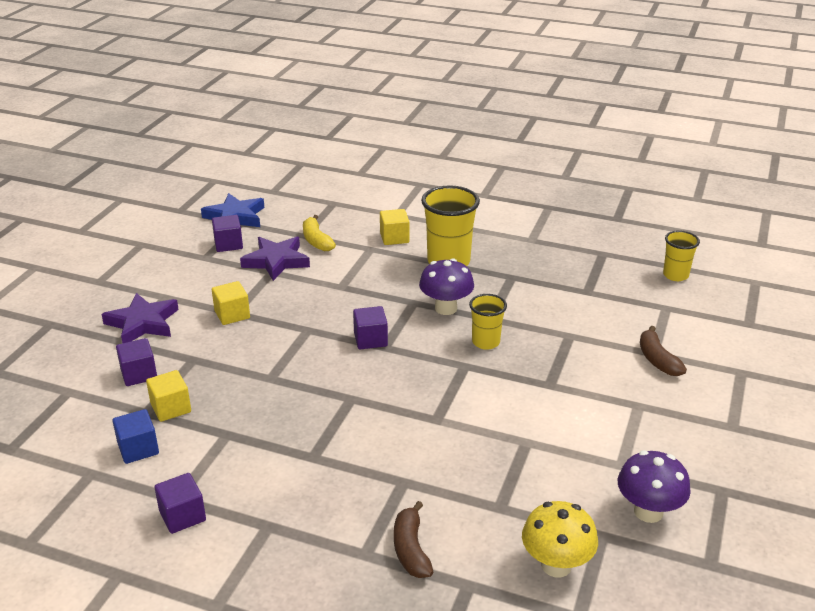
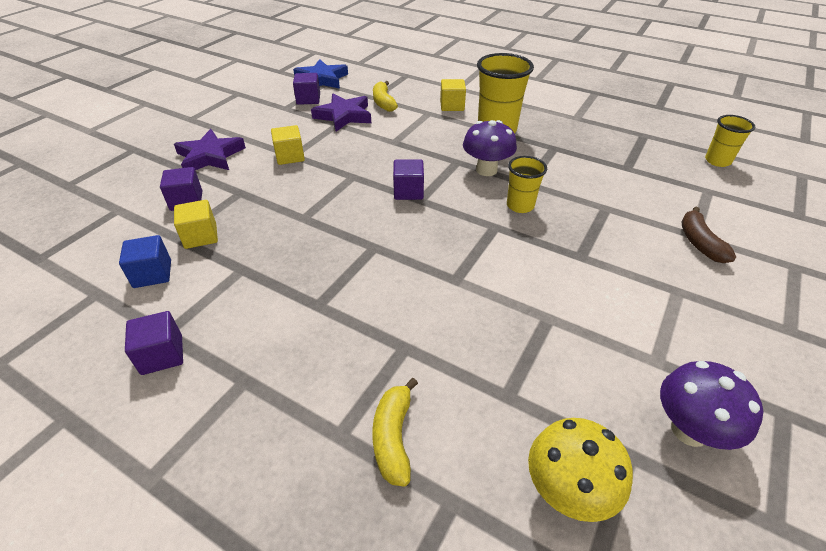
camera: 10 degrees right, 10 degrees up
brown banana [394,501,433,578] -> yellow banana [372,378,418,487]

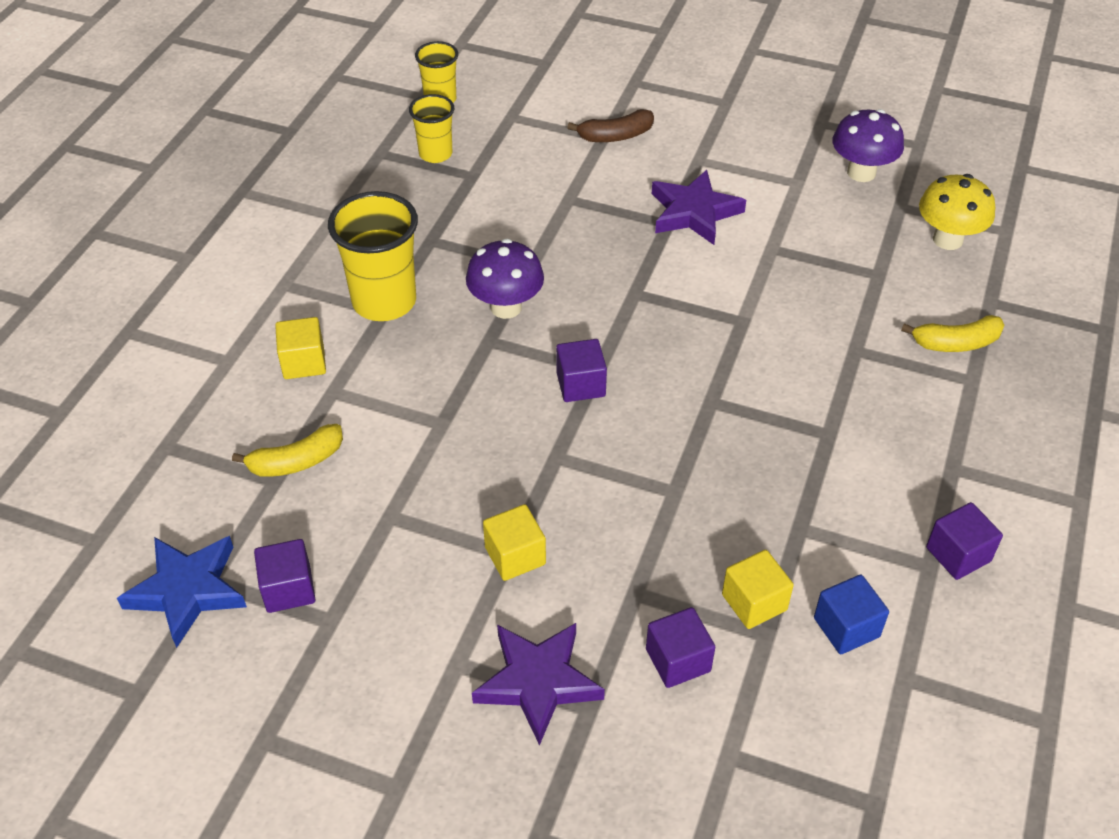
camera: 100 degrees left, 5 degrees up
purple star [311,94,371,131] -> purple star moved to [652,170,746,245]
yellow cup [507,156,547,213] -> yellow cup moved to [409,94,454,163]

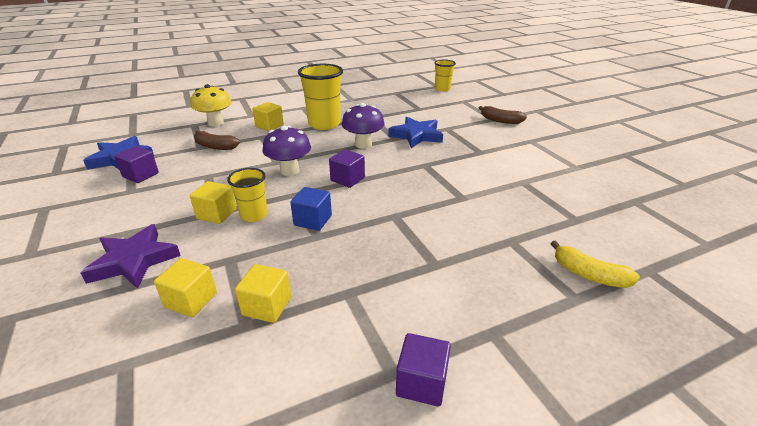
camera: 45 degrees right, 15 degrees down
yellow banana [232,424,343,477] -> brown banana [194,130,240,150]
yellow cup [409,94,454,163] -> yellow cup moved to [227,168,268,222]
purple cube [646,607,715,688] -> yellow cube [154,258,217,317]
purple star [652,170,746,245] -> none
blue cube [814,575,889,654] -> blue cube moved to [290,187,332,231]
purple mushroom [833,109,904,182] -> purple mushroom moved to [263,126,311,176]
yellow mushroom [919,174,995,250] -> yellow mushroom moved to [191,84,232,126]
none -> blue star [388,117,443,148]

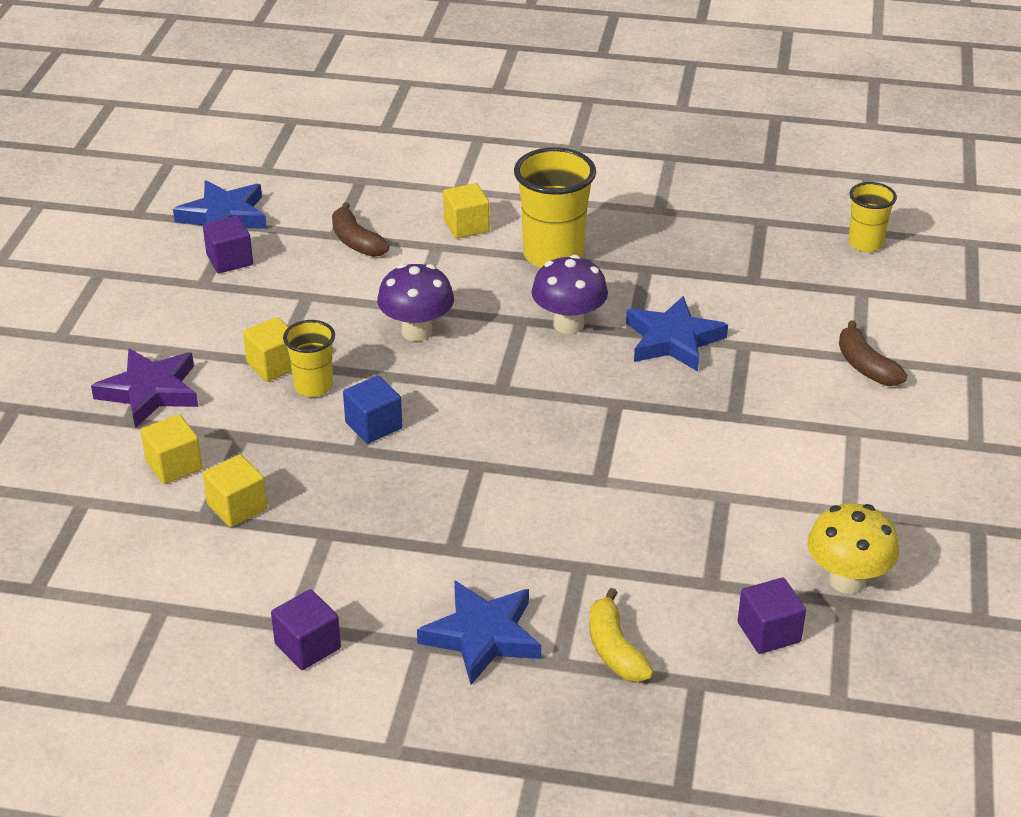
camera: 35 degrees right, 5 degrees up
yellow mushroom [191,84,232,126] -> yellow mushroom moved to [807,503,899,594]
purple cube [329,149,365,188] -> purple cube moved to [738,578,806,654]
none -> blue star [417,580,541,685]

